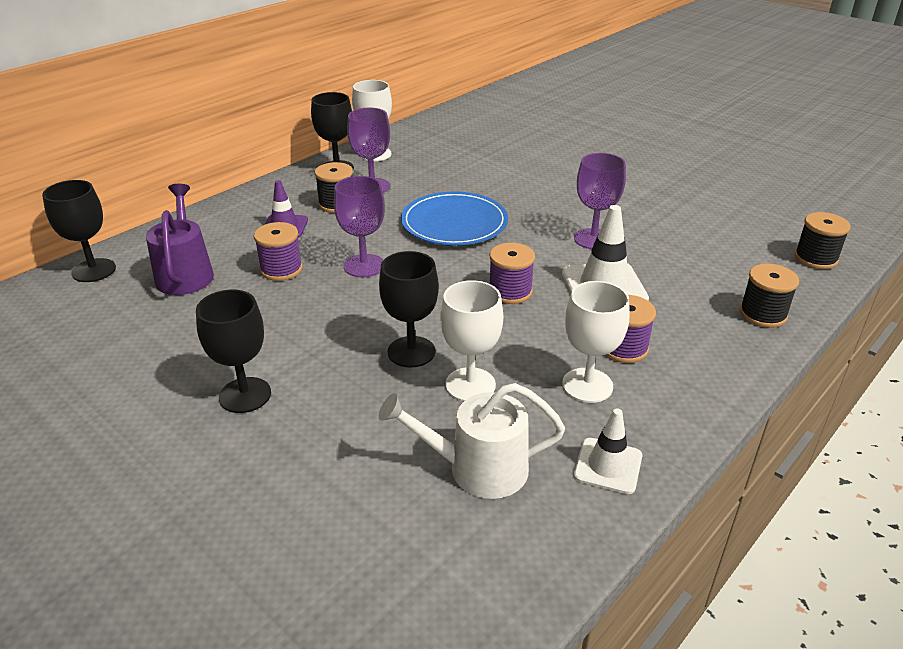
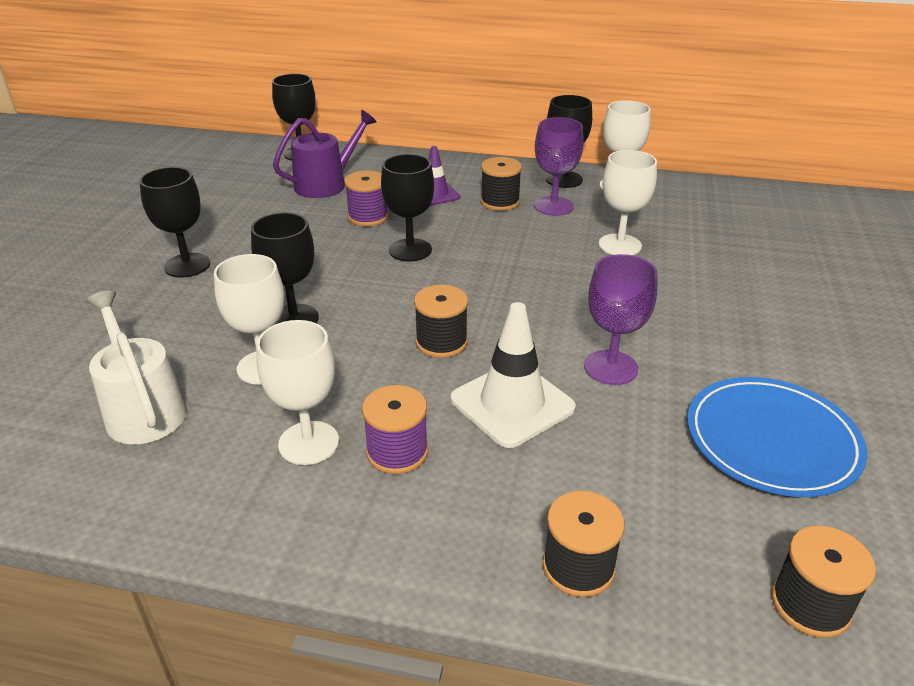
camera: 60 degrees right, 0 degrees up
purple goblet [334,176,385,277] -> black goblet [381,154,434,261]
blue plate [401,191,508,246] -> blue plate moved to [687,377,867,497]
purple spool [490,243,535,304] -> black spool [414,285,468,358]
white traffic cone [574,409,642,494] -> none
none -> white goblet [599,150,657,255]

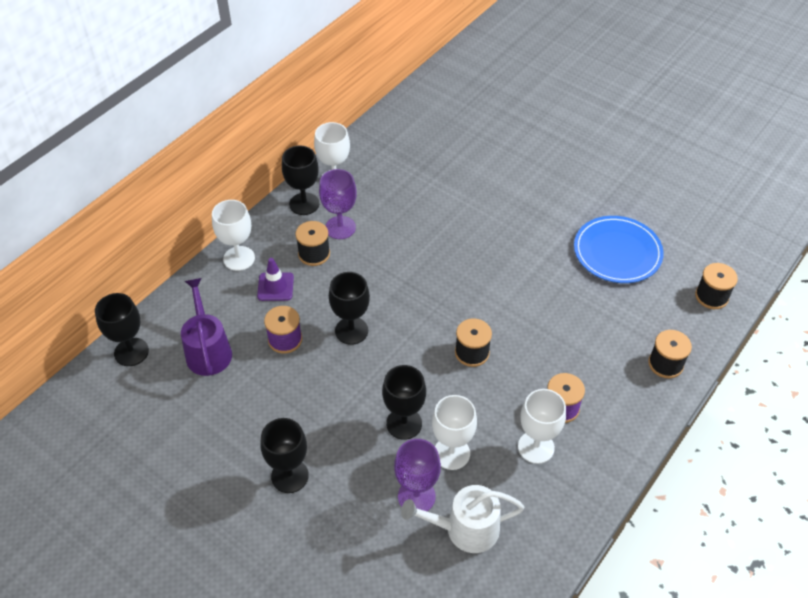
camera: 65 degrees left, 15 degrees up
white traffic cone [451,302,576,448] -> none
purple goblet [584,254,658,385] -> purple goblet moved to [394,439,441,511]
white goblet [599,150,657,255] -> white goblet moved to [212,200,255,271]

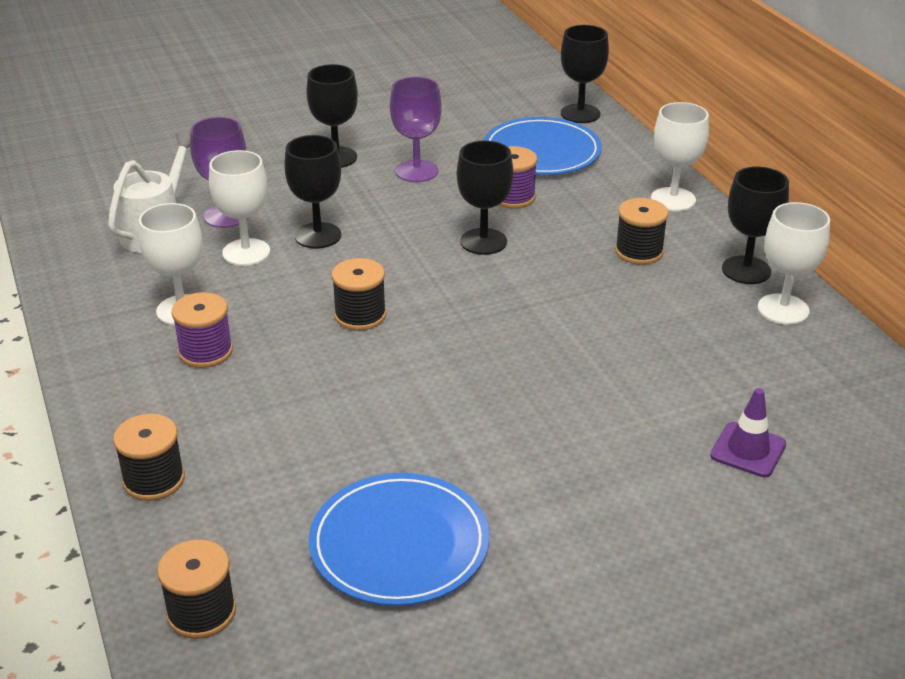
camera: 120 degrees right, 15 degrees down
purple watering can [181,278,232,376] -> blue plate [484,117,602,175]
purple traffic cone [257,258,294,301] -> purple traffic cone moved to [710,388,786,477]
purple goblet [319,169,357,239] -> purple goblet moved to [390,77,442,182]

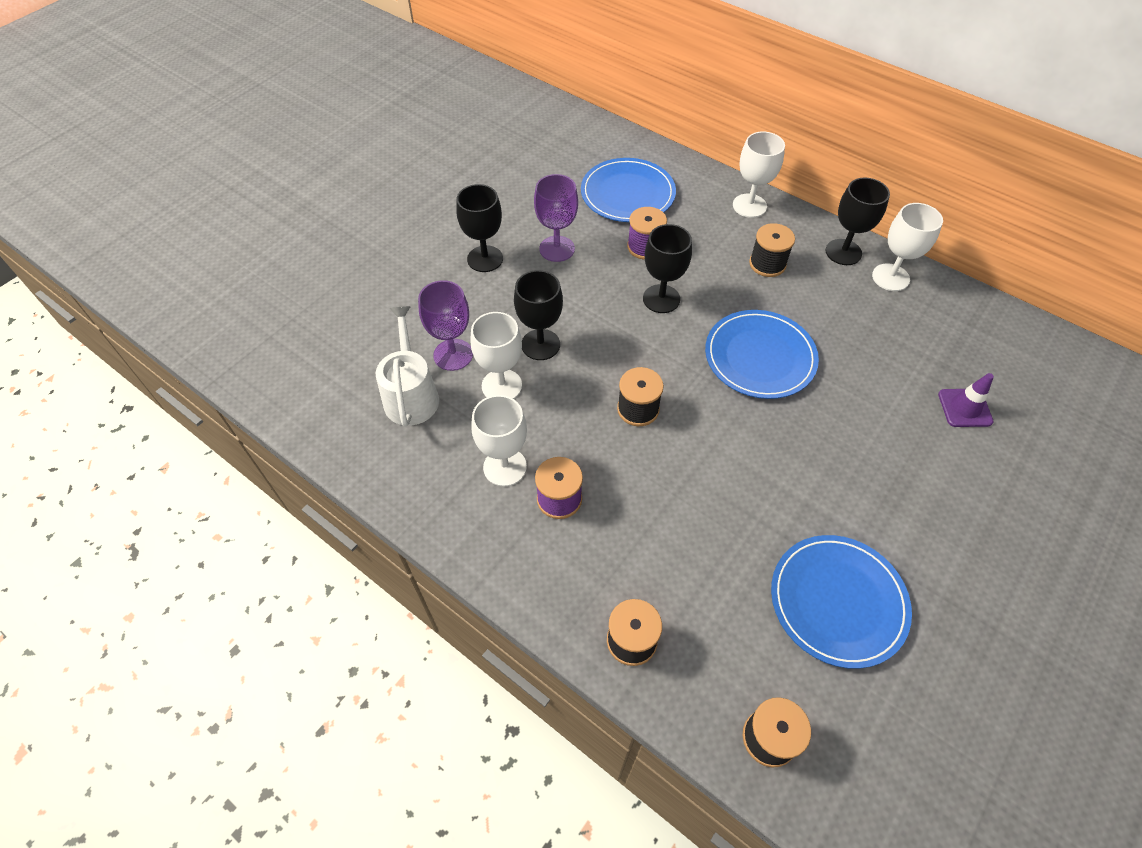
camera: 30 degrees left, 20 degrees up
black goblet [561,25,609,123] -> none
none -> blue plate [705,310,819,399]

